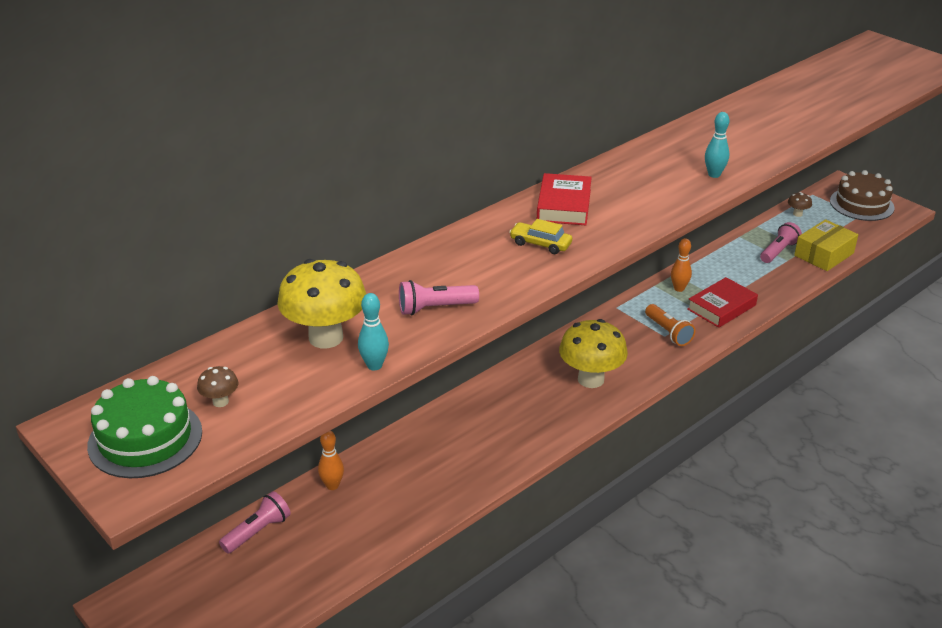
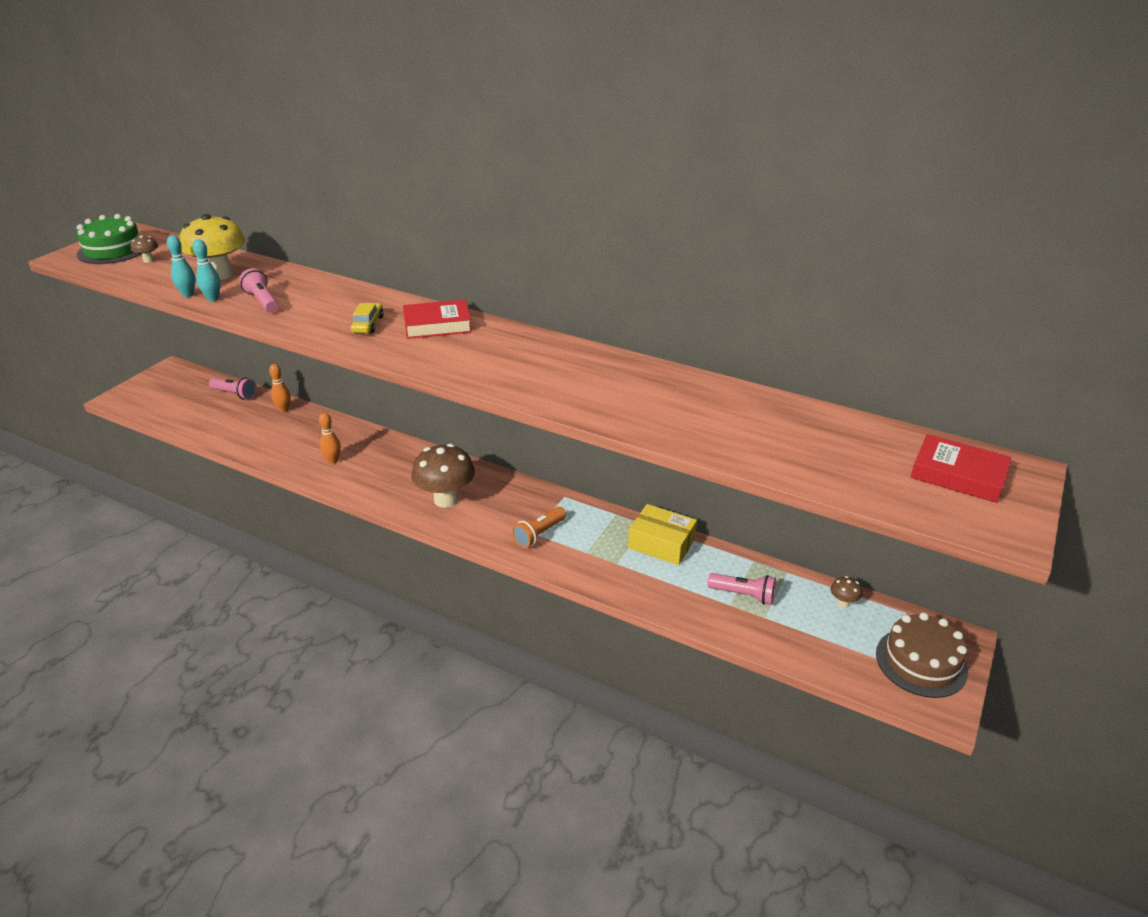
camera: 70 degrees right, 0 degrees up
yellow mushroom [559,319,628,388] -> brown mushroom [411,444,475,508]
orange bowling pin [671,238,692,292] -> orange bowling pin moved to [319,413,341,464]
red book [687,277,758,328] -> red book moved to [910,434,1011,503]
turquoise bowling pin [705,112,730,178] -> turquoise bowling pin moved to [192,239,221,301]
yellow box [794,219,858,271] -> yellow box moved to [628,504,697,565]

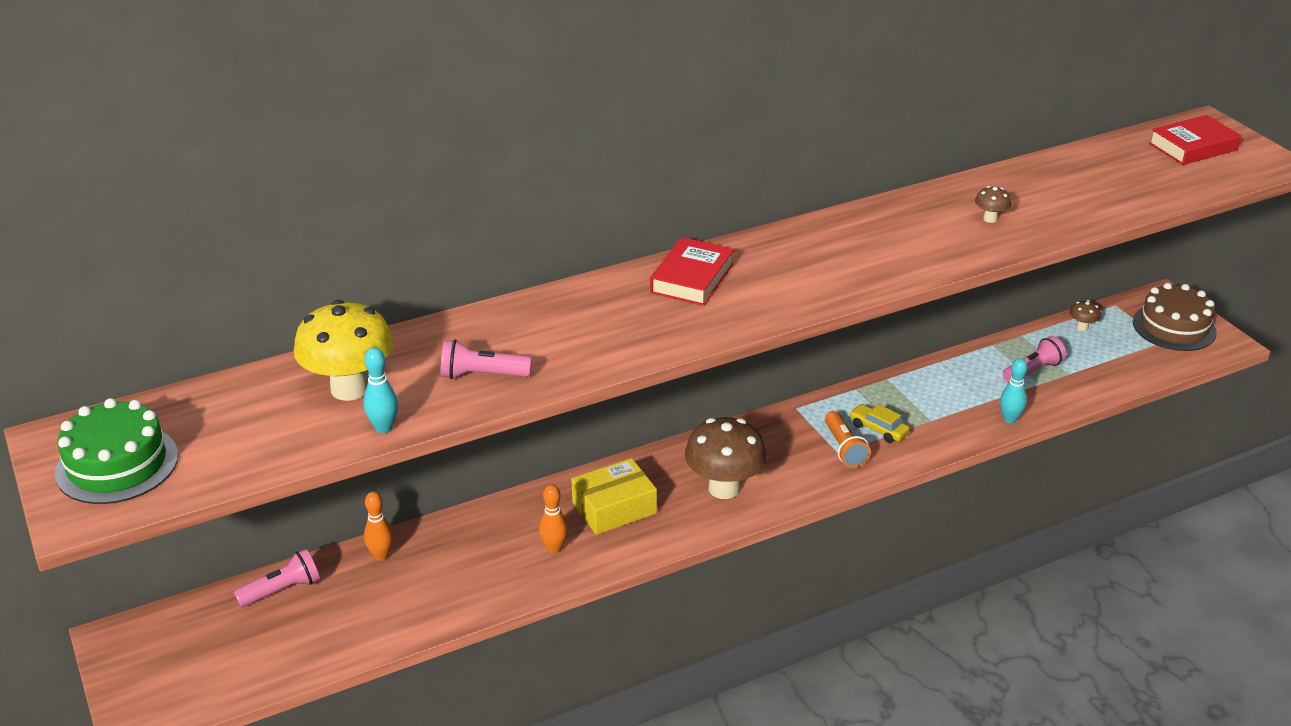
camera: 55 degrees left, 0 degrees up
brown mushroom [130,235,158,263] -> brown mushroom moved to [975,186,1011,223]
turquoise bowling pin [192,239,221,301] -> turquoise bowling pin moved to [1000,358,1028,423]
yellow car [351,303,384,333] -> yellow car moved to [849,404,910,443]
yellow box [628,504,697,565] -> yellow box moved to [571,458,657,535]

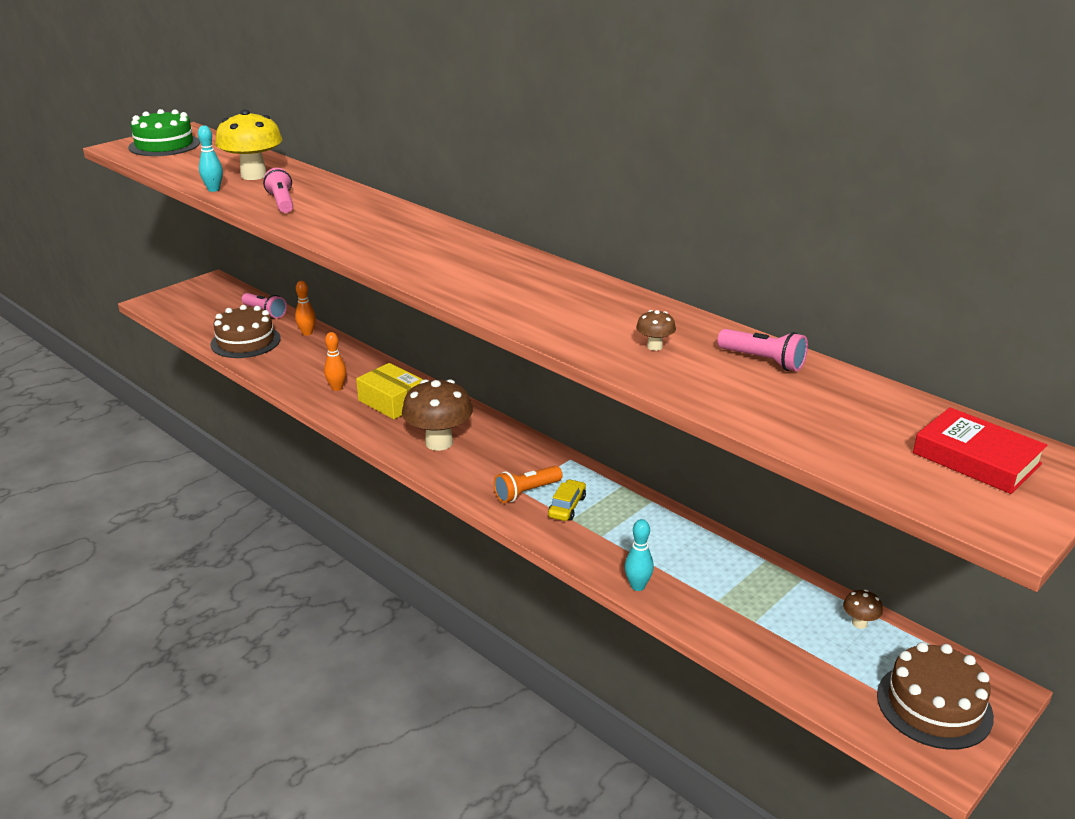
camera: 70 degrees right, 5 degrees down
red book [650,237,734,306] -> none
pink flashlight [1003,336,1066,383] -> pink flashlight moved to [717,329,808,371]
none -> brown cake [210,305,281,358]

